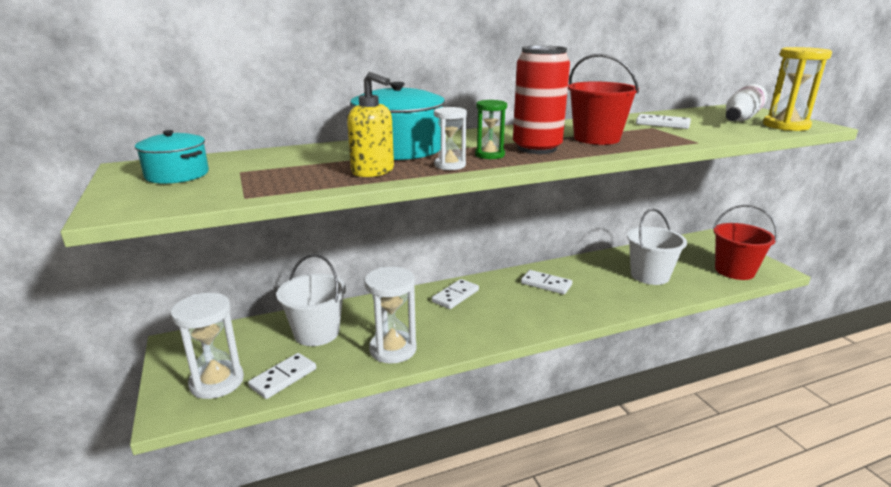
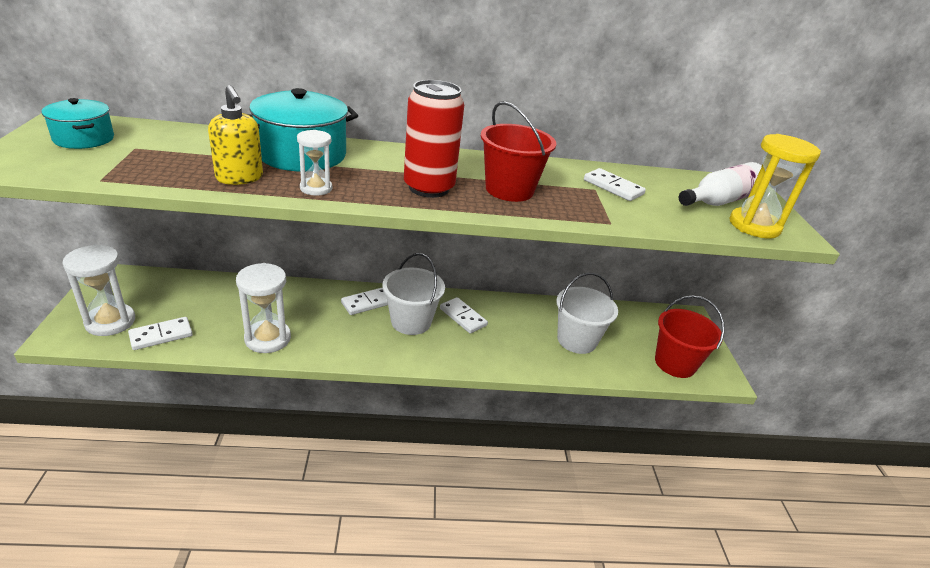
camera: 15 degrees right, 10 degrees up
white bucket [276,254,346,346] -> white bucket moved to [383,253,445,335]
green hourglass [475,100,507,159] -> none

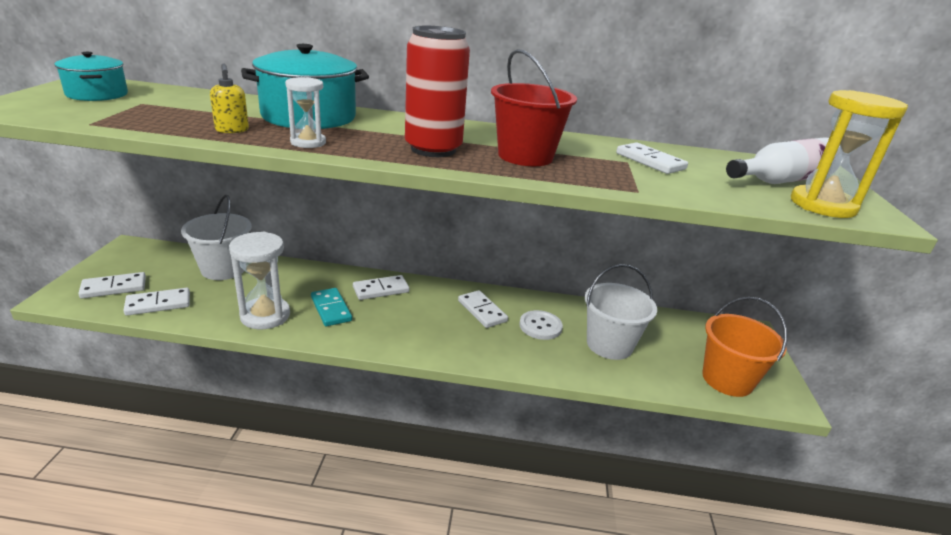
camera: 10 degrees right, 5 degrees down
white hourglass [62,244,135,336] -> white domino [78,272,146,298]
yellow soap dispenser [208,85,263,185] -> yellow soap dispenser [210,63,249,133], size x0.65
white bucket [383,253,445,335] -> white bucket moved to [181,195,252,280]
red bucket [655,296,725,378] -> orange bucket [702,297,787,397]
none -> turquoise domino [311,288,352,326]
none -> white button [520,310,563,340]

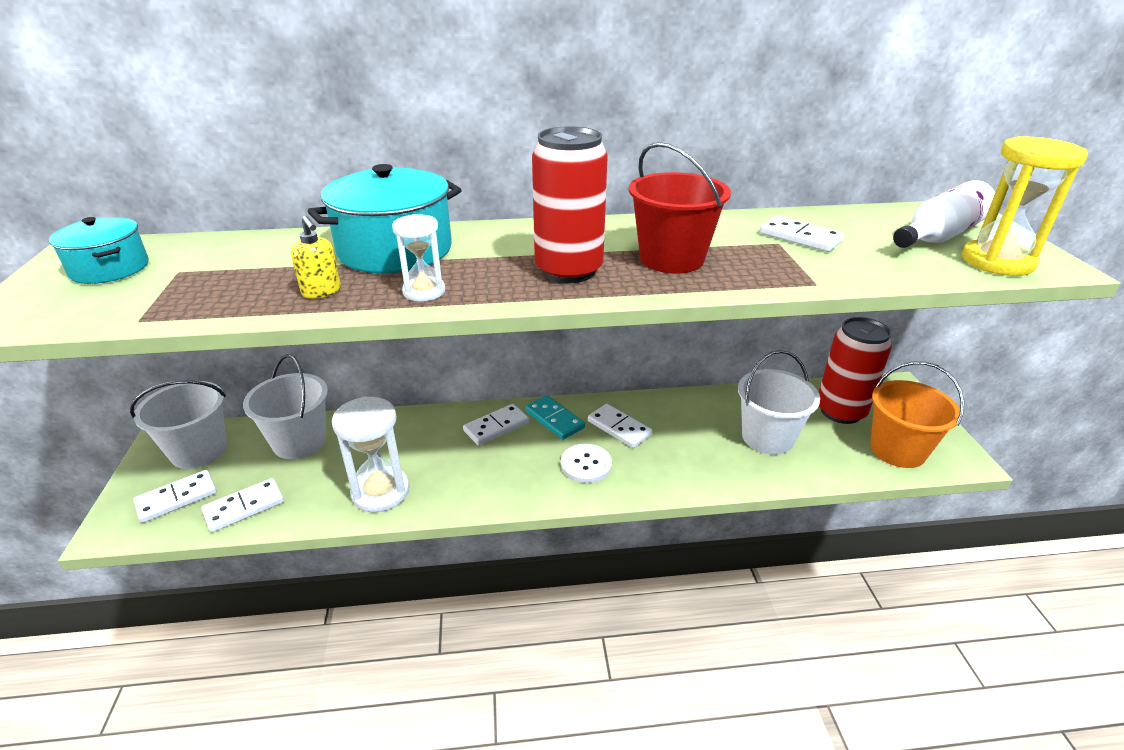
camera: 10 degrees left, 5 degrees up
turquoise domino [311,288,352,326] -> turquoise domino moved to [525,395,585,440]
white button [520,310,563,340] -> white button moved to [561,444,612,483]
none -> white bucket [130,380,227,469]
none -> red can [819,317,892,424]

